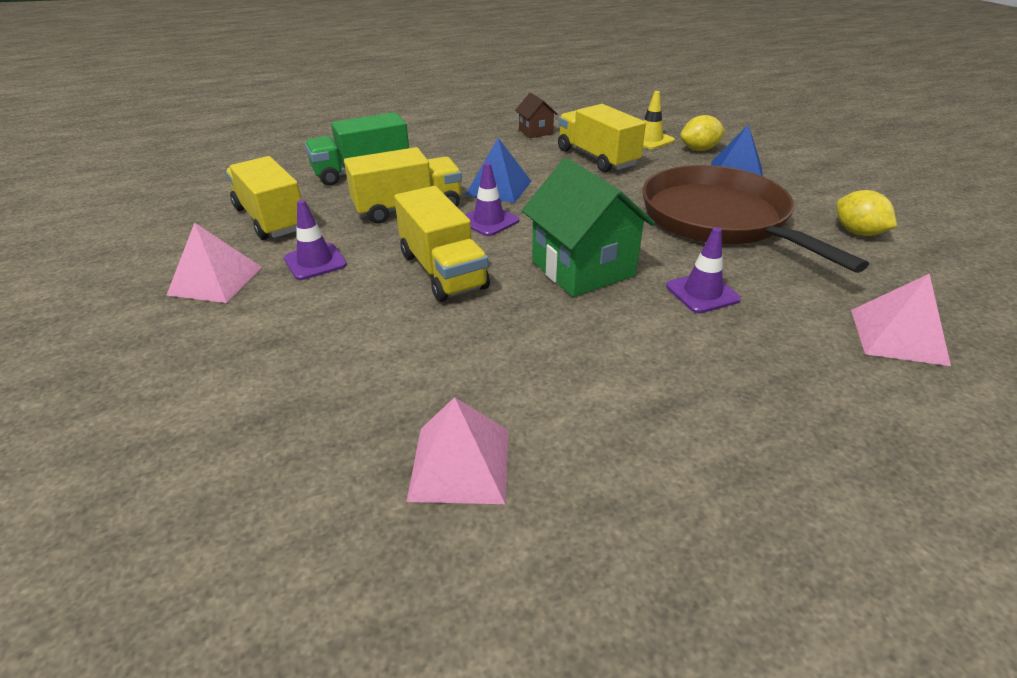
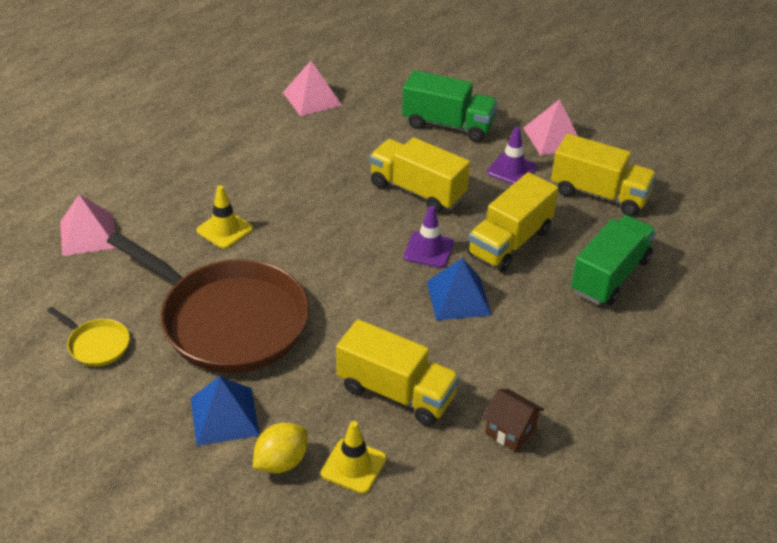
camera: 150 degrees right, 5 degrees up
green house [522,158,655,297] -> none
purple traffic cone [666,227,741,313] -> yellow traffic cone [197,185,253,249]
yellow lemon [836,190,897,236] -> yellow pan [47,307,130,367]
none -> green truck [402,70,498,142]

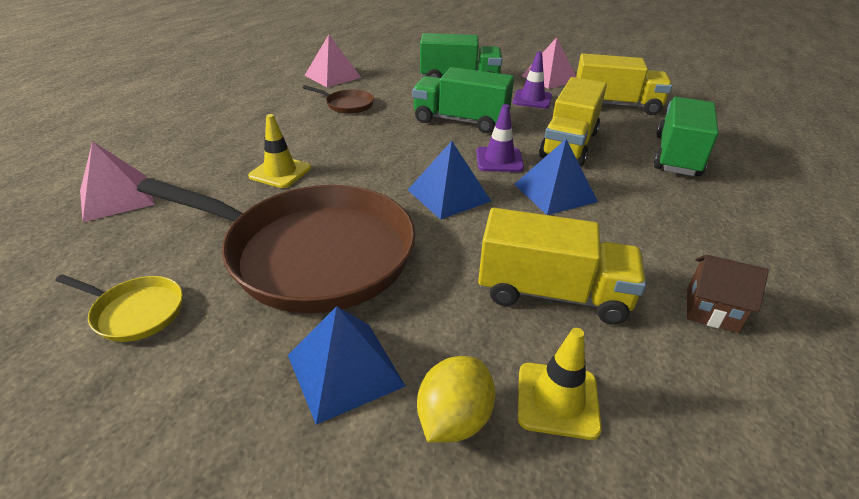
camera: 15 degrees left, 5 degrees down
yellow truck [369,137,470,213] -> green truck [412,67,514,133]
none -> brown pan [303,85,374,114]
none -> blue pyramid [408,141,491,220]

